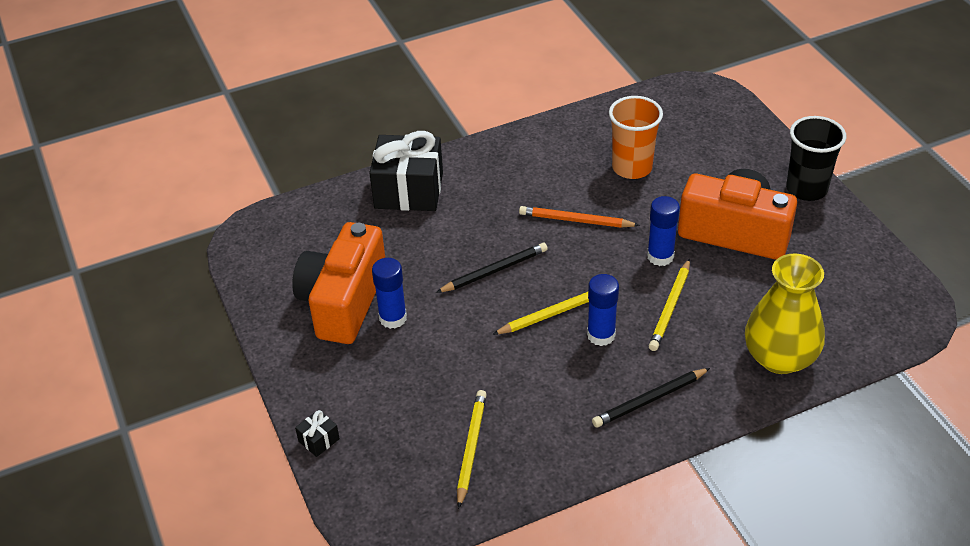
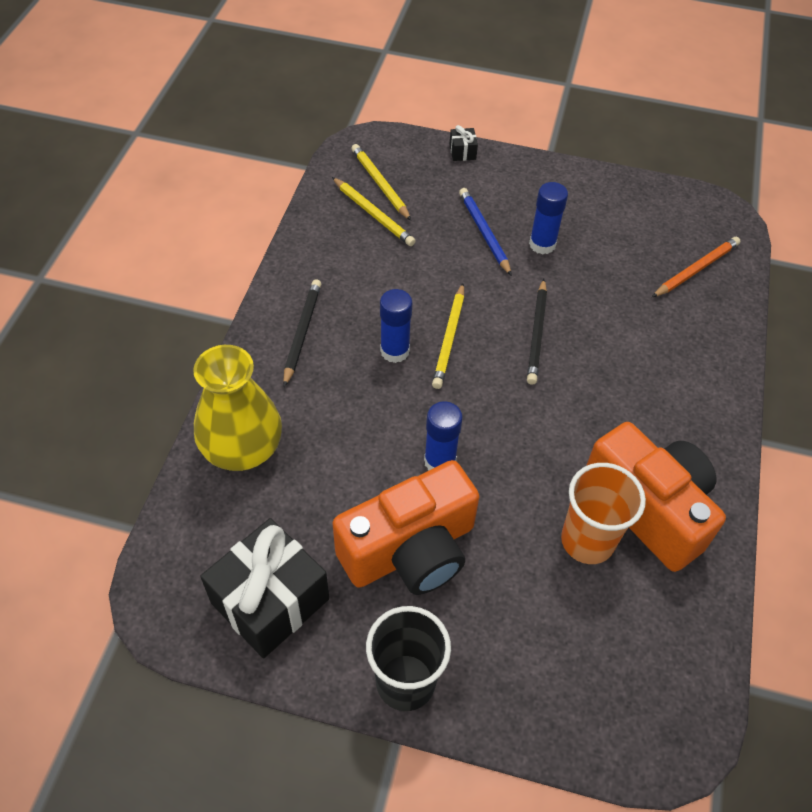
camera: 125 degrees right, 10 degrees up
orange camera [292,222,385,344] -> orange camera moved to [586,422,726,572]
black gift [369,131,443,211] -> black gift moved to [200,518,329,658]
orange pencil [519,206,640,228] -> orange pencil moved to [652,237,740,297]
yellow pencil [649,259,690,351] -> yellow pencil moved to [351,144,411,221]
none -> blue pencil [459,188,512,276]

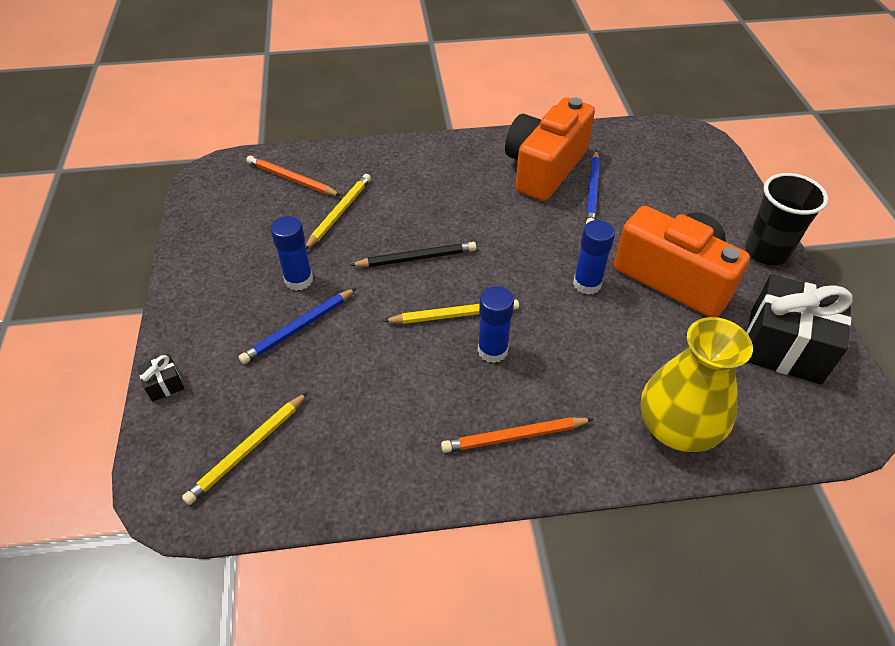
camera: 110 degrees left, 5 degrees down
black pencil [283,279,321,387] -> orange pencil [441,417,593,453]
yellow pencil [332,177,415,246] -> yellow pencil moved to [306,174,371,249]
orange cup [561,463,646,564] -> blue pencil [586,150,600,224]

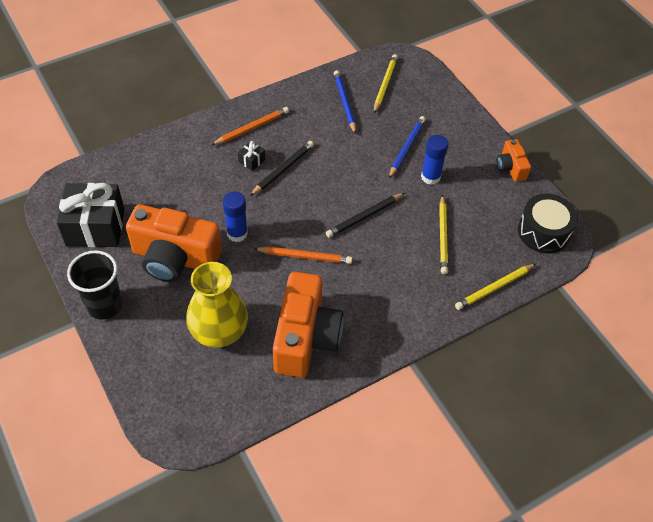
camera: 155 degrees right, 5 degrees up
black gift [137,354,184,402] -> black gift moved to [238,141,265,171]
orange pencil [246,155,341,196] -> orange pencil moved to [253,247,352,264]
yellow pencil [383,300,519,324] -> yellow pencil moved to [455,264,536,310]
blue glue stick [478,286,514,363] -> black pencil [250,141,314,196]
blue pencil [586,150,600,224] -> blue pencil moved to [334,70,356,134]
yellow vase [641,317,753,452] -> yellow vase moved to [186,262,248,348]
none -> orange camera [497,139,531,182]
none -> black drum [518,194,578,253]

